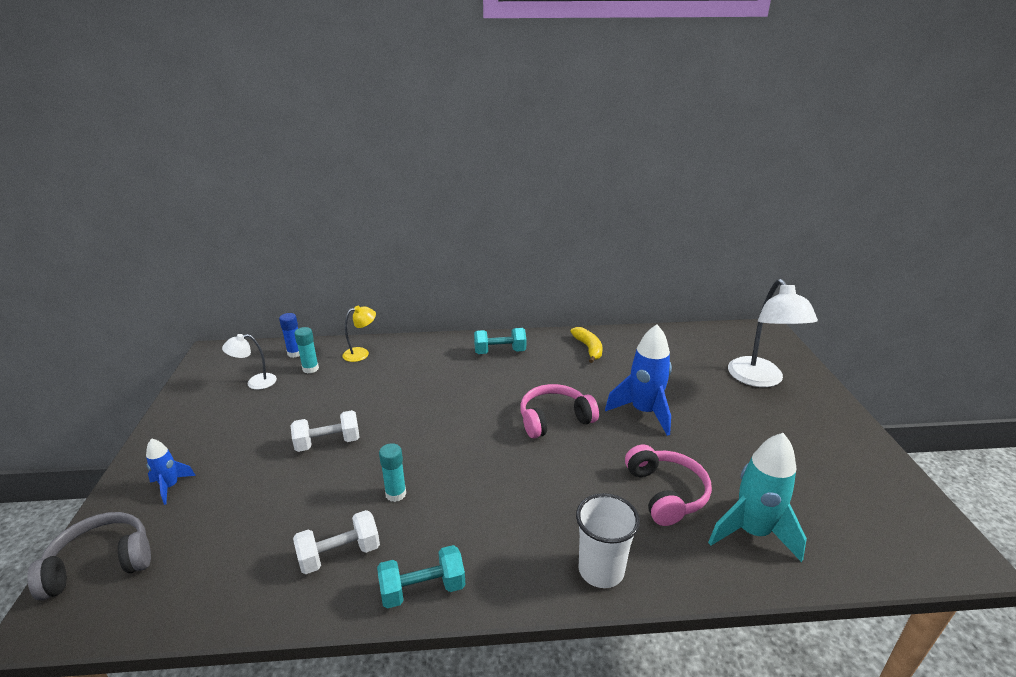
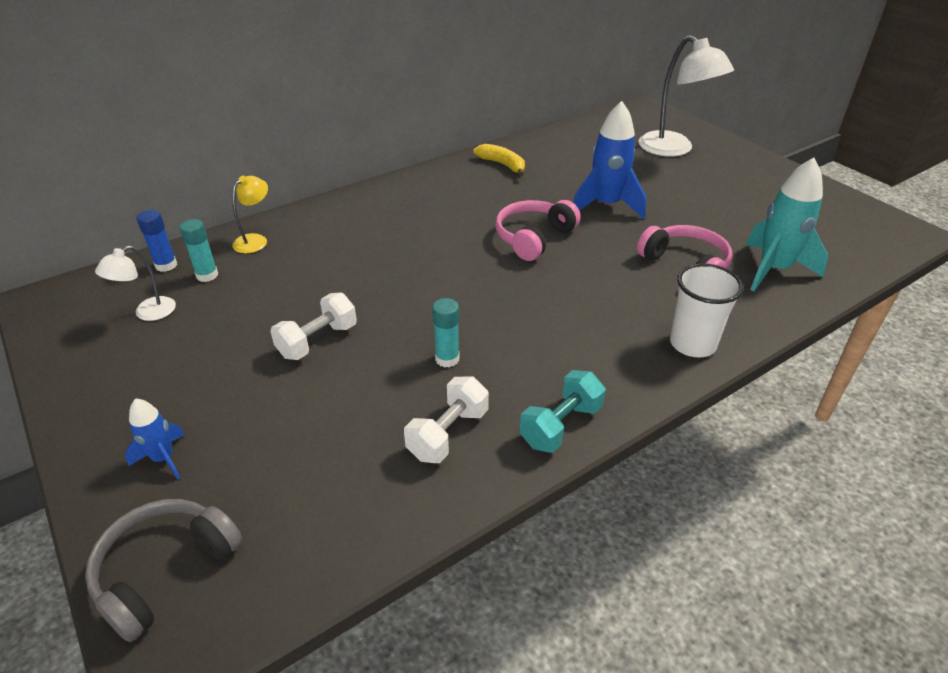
camera: 30 degrees left, 10 degrees up
turquoise dumbbell [474,328,526,354] -> none

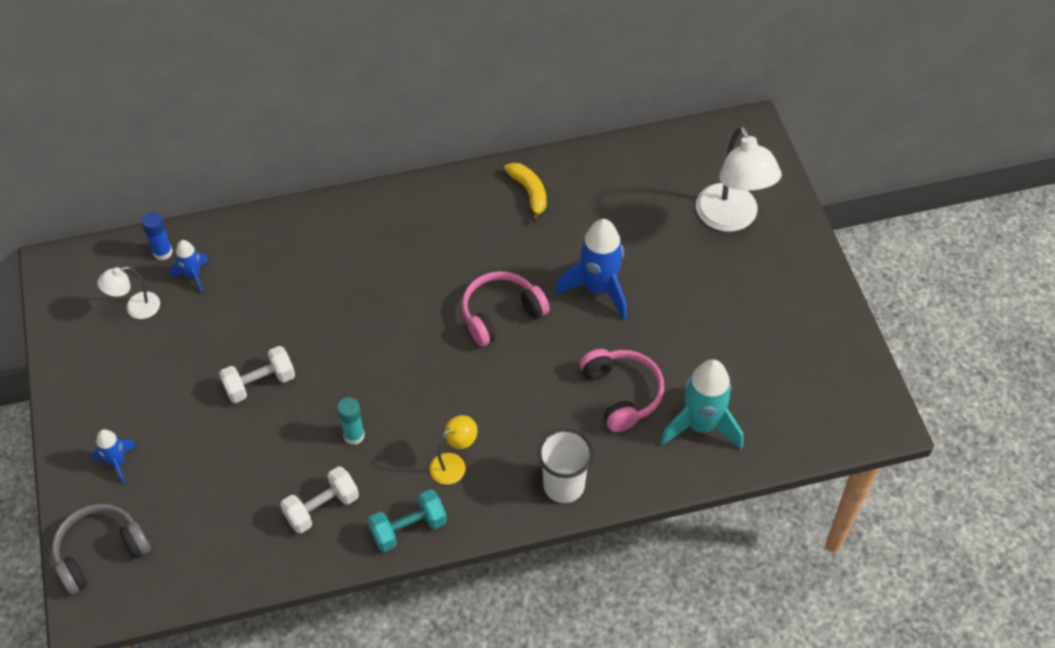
camera: 20 degrees right, 15 degrees up
turquoise glue stick [180,219,218,282] -> blue rocket [170,240,209,293]
yellow lamp [232,176,268,253] -> yellow lamp moved to [430,415,477,485]

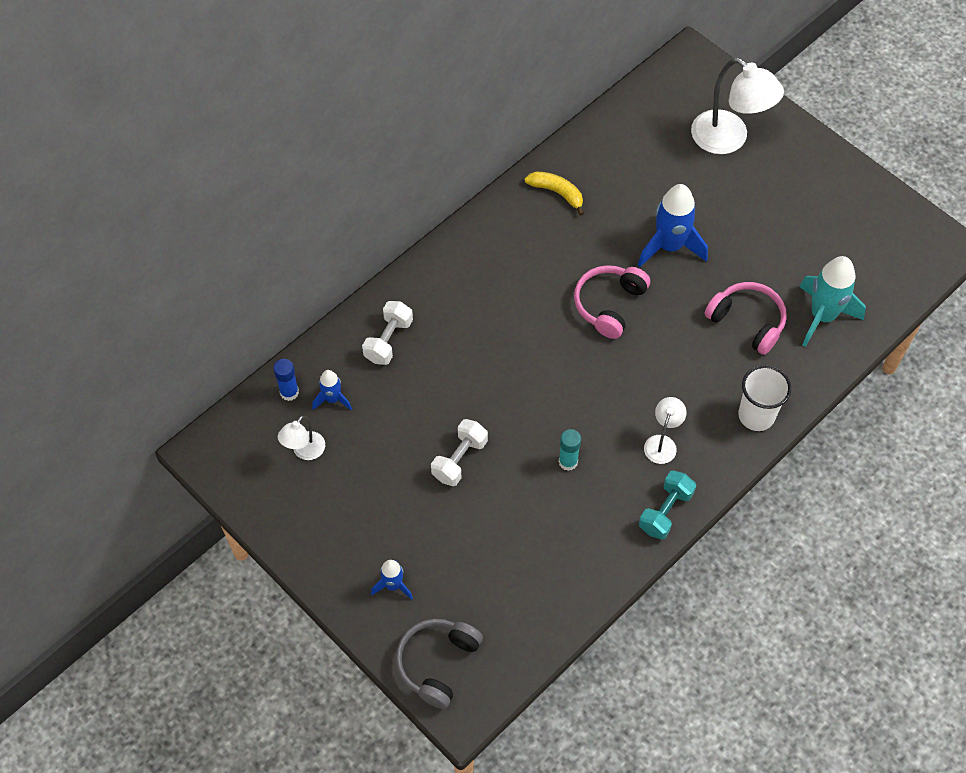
camera: 30 degrees left, 5 degrees up
white dumbbell [280,466,359,533] -> white dumbbell moved to [362,301,413,365]
yellow lamp [430,415,477,485] -> white lamp [644,397,687,464]

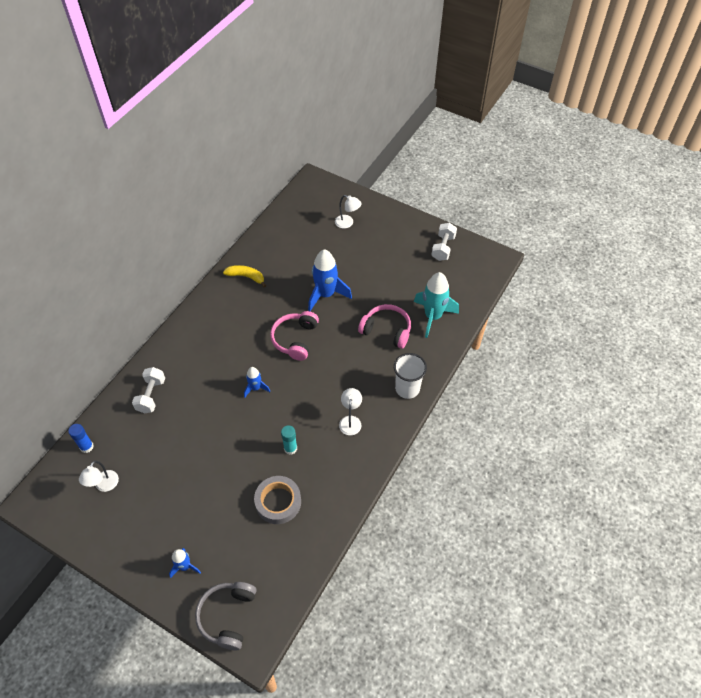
camera: 15 degrees left, 5 degrees down
blue rocket [312,370,352,410] -> blue rocket moved to [244,367,270,398]
white dumbbell [431,419,488,486] -> white dumbbell moved to [432,223,457,261]
turquoise dumbbell [639,470,696,540] -> none
white lamp [691,58,784,154] -> white lamp [335,195,362,228], size x0.52
none -> grey tape [254,476,301,524]

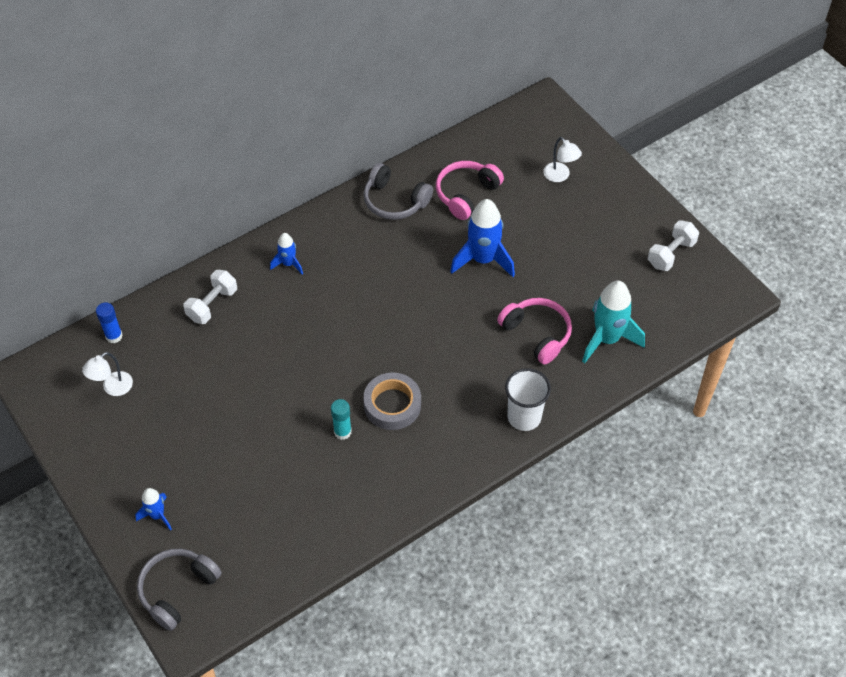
camera: 25 degrees right, 0 degrees up
yellow banana [223,265,266,287] -> grey headphones [364,163,433,220]
blue rocket [244,367,270,398] -> blue rocket moved to [270,233,303,274]
grey tape [254,476,301,524] -> grey tape moved to [363,372,421,430]
pink headphones [270,311,319,361] -> pink headphones moved to [436,161,504,220]
white lamp [339,388,362,435] -> none

